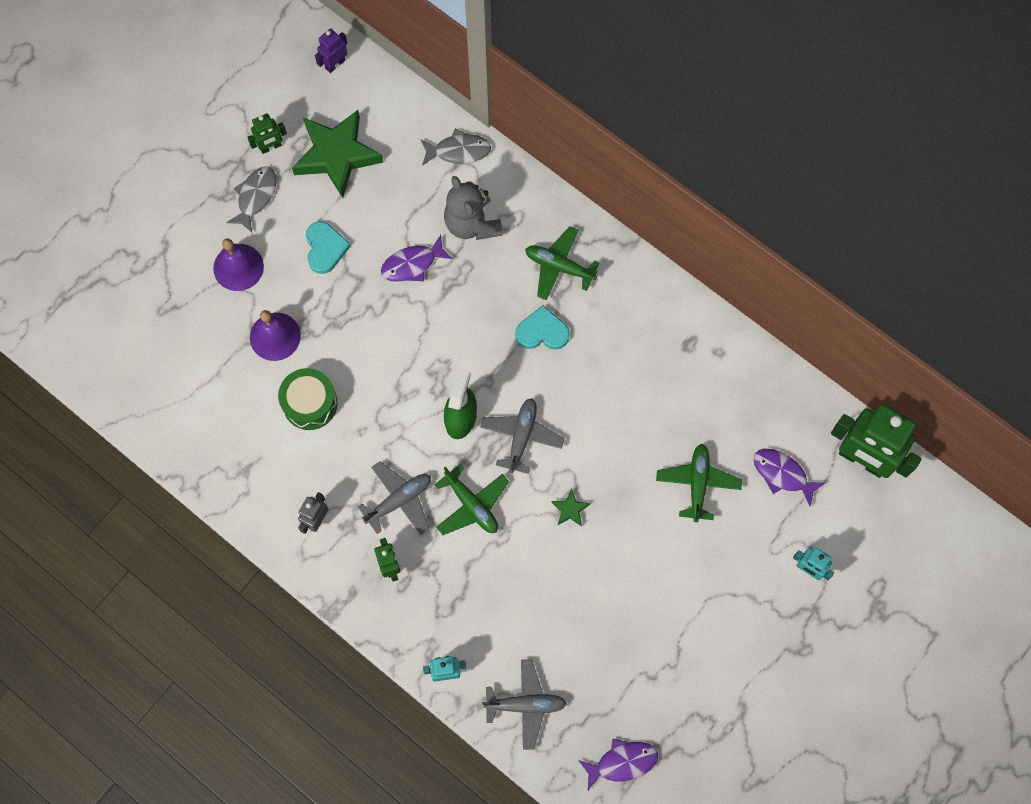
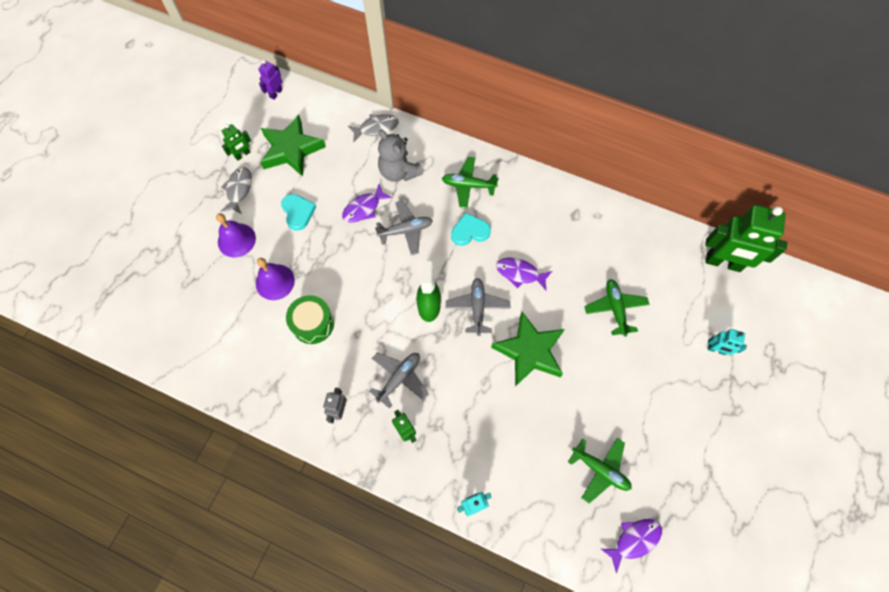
camera: 15 degrees left, 5 degrees down
green plane [434,464,509,535] -> green plane moved to [568,438,632,503]
grey plane [482,659,567,750] -> grey plane moved to [375,201,433,255]
green star [552,489,590,527] -> green star [491,312,565,387], size x2.49
purple fish [753,449,826,507] -> purple fish moved to [496,258,552,290]

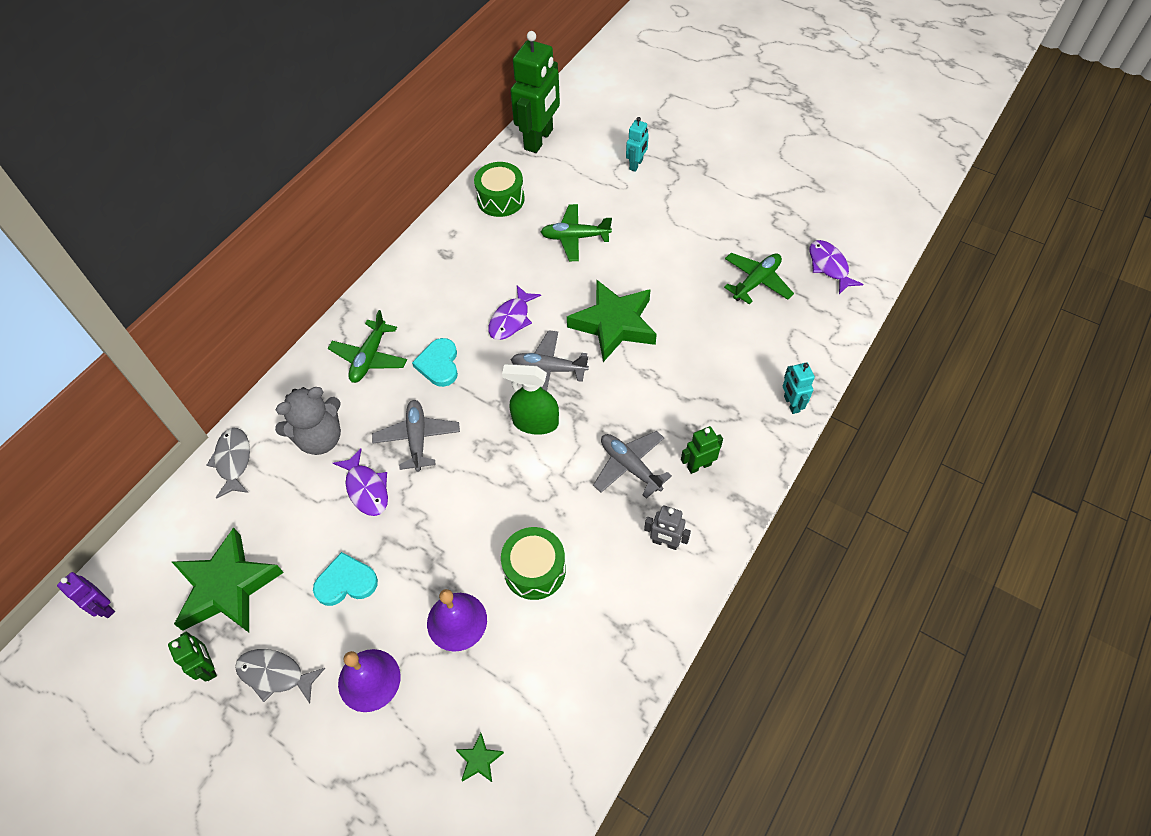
camera: 80 degrees left, 10 degrees down
none -> green star [455,733,504,782]
none -> green drum [474,162,525,217]

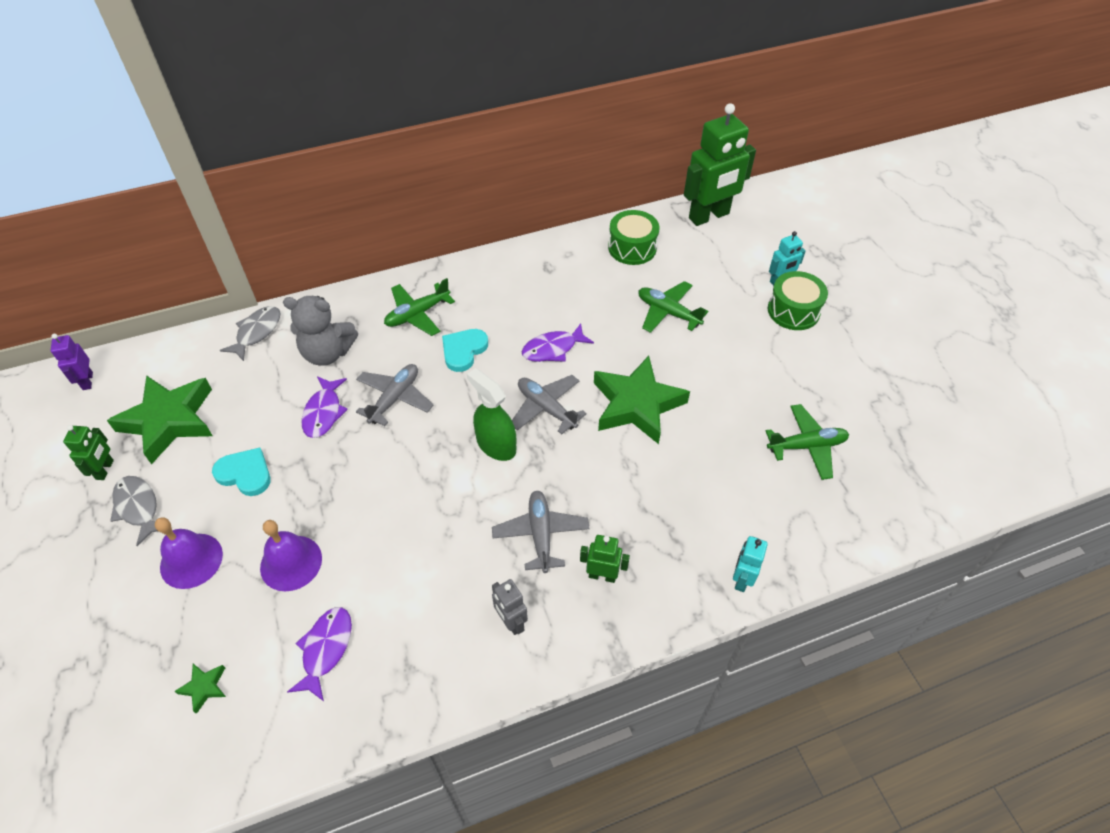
camera: 35 degrees right, 5 degrees down
green drum [501,527,566,600] -> green drum moved to [768,271,828,330]
purple fish [809,240,863,294] -> purple fish moved to [287,607,352,701]

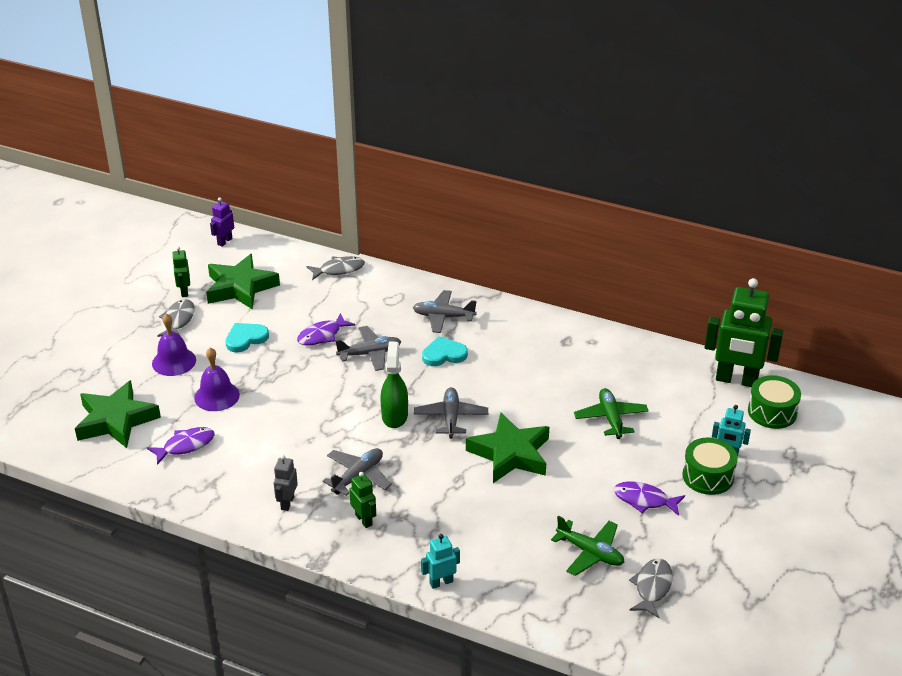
camera: 45 degrees right, 15 degrees down
green robot [63,425,114,480] -> green robot turned 120 degrees clockwise [172,246,190,297]
green star [175,664,226,714] -> green star [75,380,161,448], size x2.49
turquoise heart [212,448,271,496] -> turquoise heart turned 105 degrees counterclockwise [225,323,269,352]
grey teddy bear [283,296,358,366] -> none
green plane [384,278,455,336] -> grey plane [413,290,477,333]
purple fish [522,323,594,362] -> purple fish moved to [614,481,685,516]
green drum [608,210,660,265] -> green drum moved to [748,375,801,429]
none -> grey fish [629,558,673,619]

